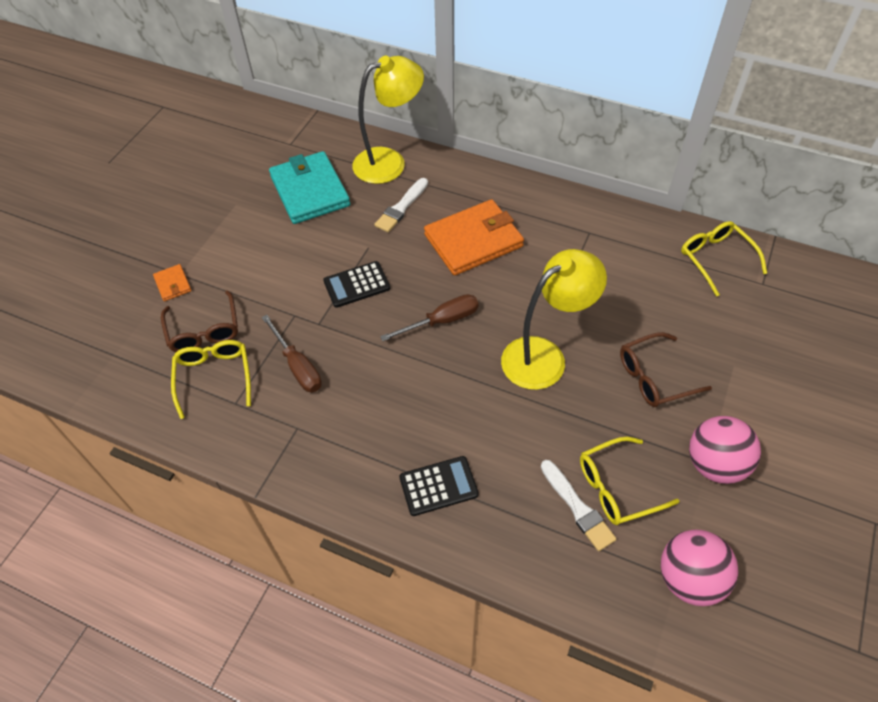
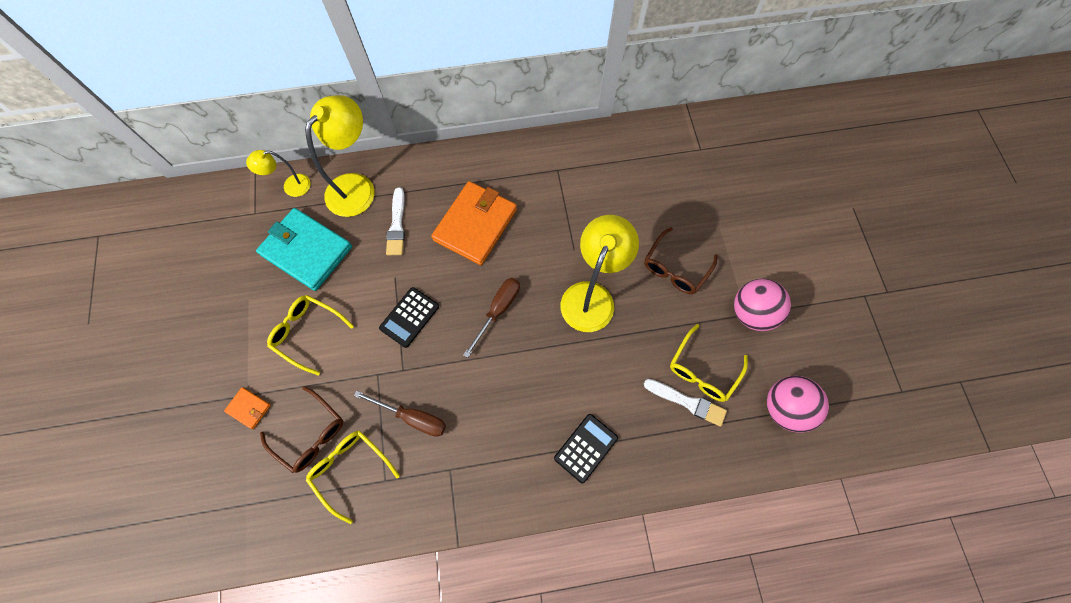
camera: 35 degrees left, 15 degrees up
yellow glasses [681,221,767,297] -> yellow glasses moved to [267,295,354,376]
none -> yellow lamp [246,150,311,197]

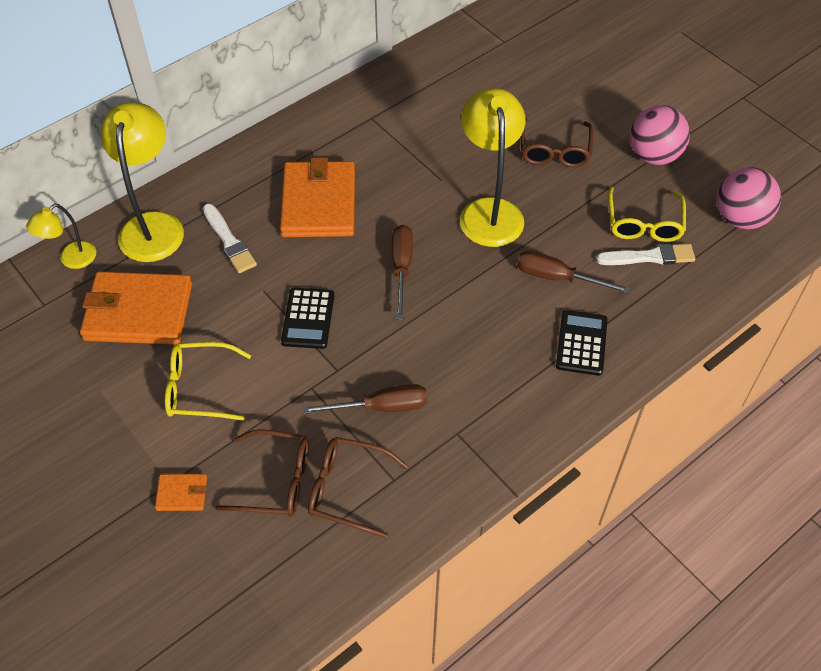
camera: 30 degrees left, 15 degrees down
turquoise wallet [256,208,352,291] -> orange wallet [80,271,192,345]
yellow glasses [306,430,400,524] -> brown glasses [308,437,408,538]
none -> brown screwdriver [517,251,631,294]

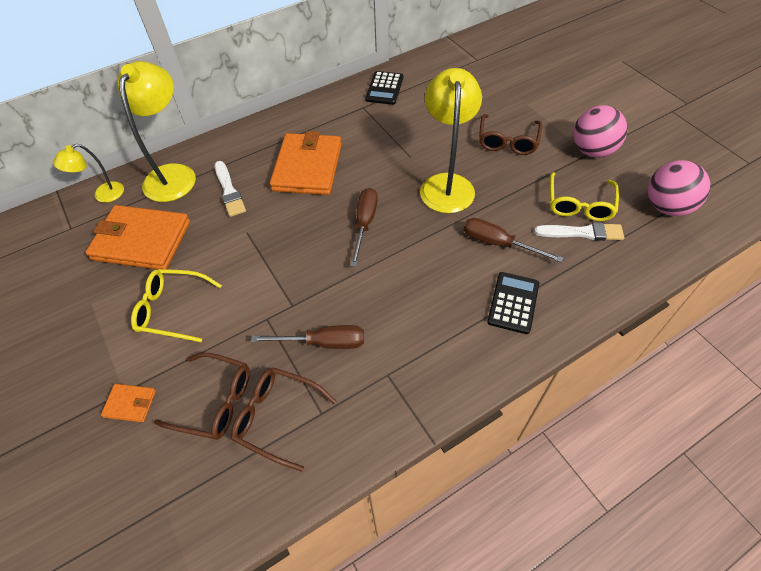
camera: 10 degrees right, 0 degrees up
black calculator [281,288,334,349] -> black calculator moved to [365,71,403,105]

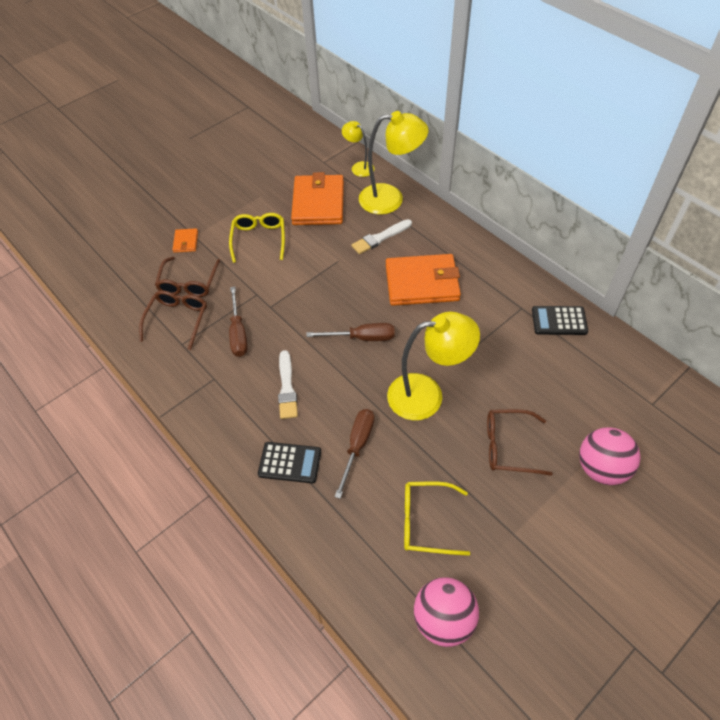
camera: 80 degrees right, 0 degrees up
white brush [534,222,624,241] -> white brush moved to [278,350,298,419]
pink ball [573,105,628,157] -> pink ball moved to [579,427,641,485]

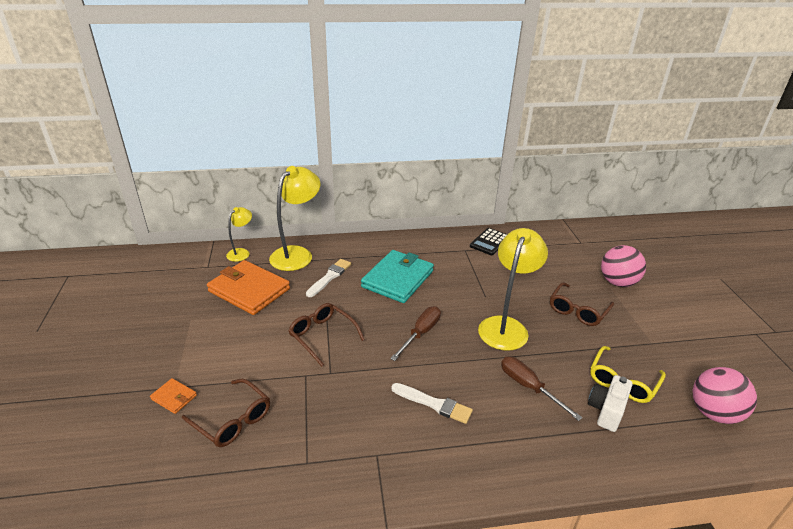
camera: 60 degrees left, 20 degrees down
brown glasses [139,290,207,350] -> brown glasses moved to [288,303,365,367]
yellow glasses [229,213,285,263] -> none
brown screwdriver [229,287,248,357] -> none
black calculator [258,442,321,483] -> none
yellow lamp [342,121,375,177] -> yellow lamp turned 135 degrees clockwise [226,207,252,262]
white brush [351,219,412,254] -> white brush turned 150 degrees counterclockwise [306,259,351,297]
orange wallet [386,254,461,306] -> turquoise wallet [361,250,434,303]
none -> white camera [588,375,633,432]

